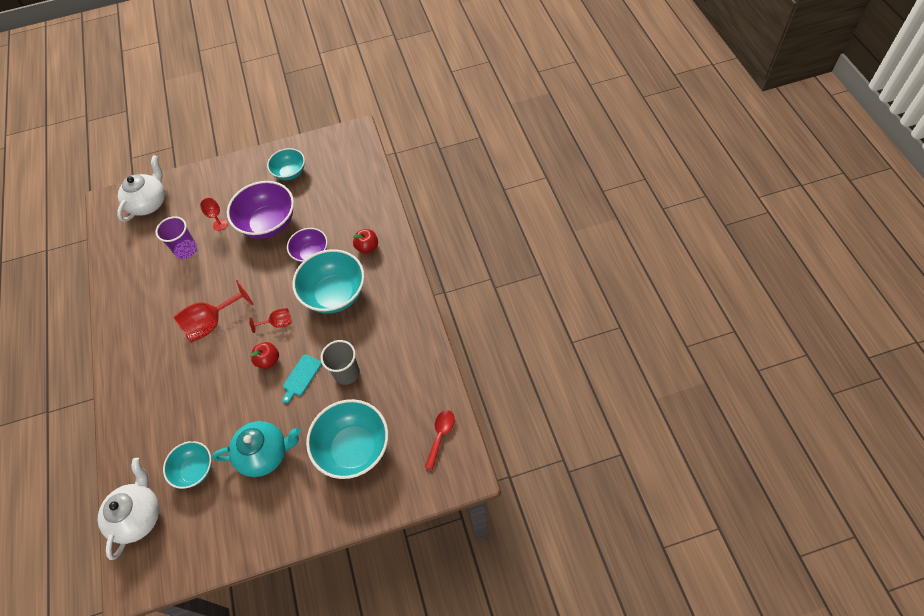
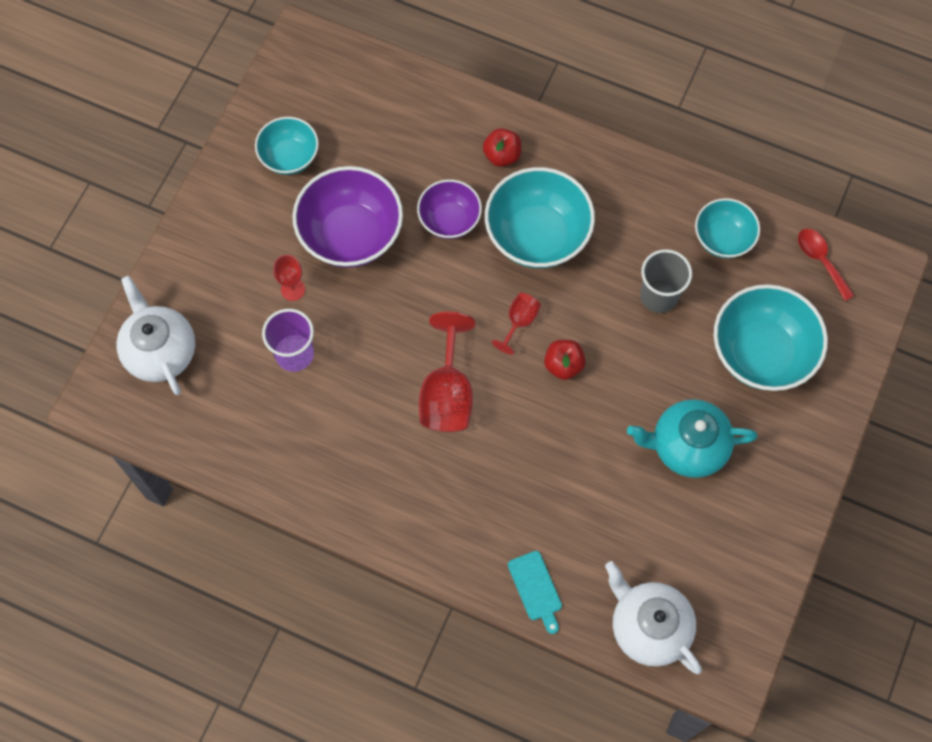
camera: 55 degrees left, 10 degrees up
turquoise bowl [163,441,212,489] -> turquoise bowl moved to [695,198,760,258]
turquoise teapot [212,421,301,477] -> turquoise teapot turned 120 degrees counterclockwise [627,399,757,478]
turquoise cutting board [282,354,322,403] -> turquoise cutting board moved to [508,551,562,634]

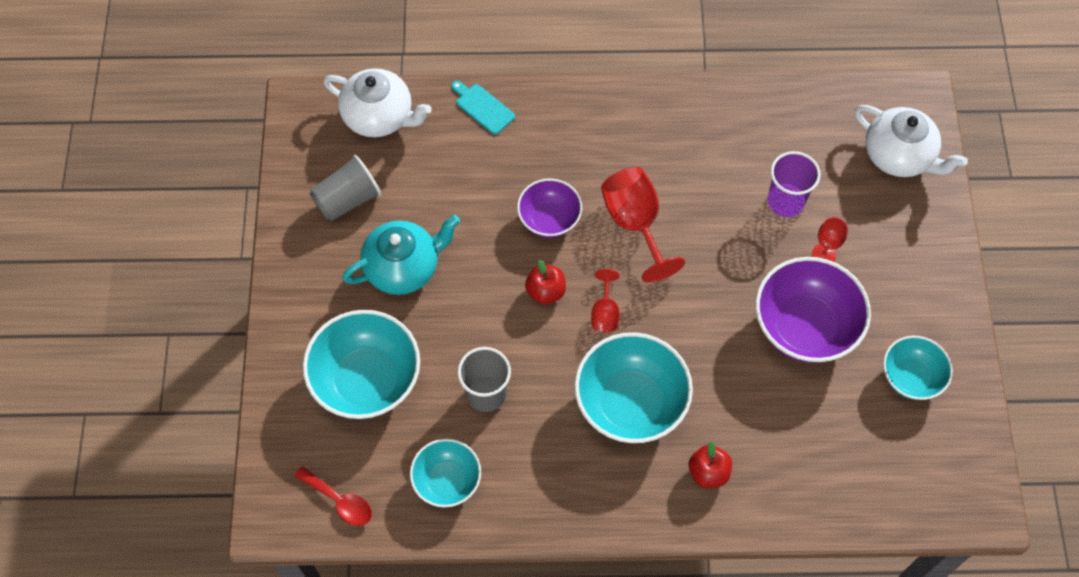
camera: 155 degrees right, 5 degrees down
purple bowl [417,180,482,239] -> purple bowl moved to [517,178,582,238]
none -> grey cup [310,155,382,221]

